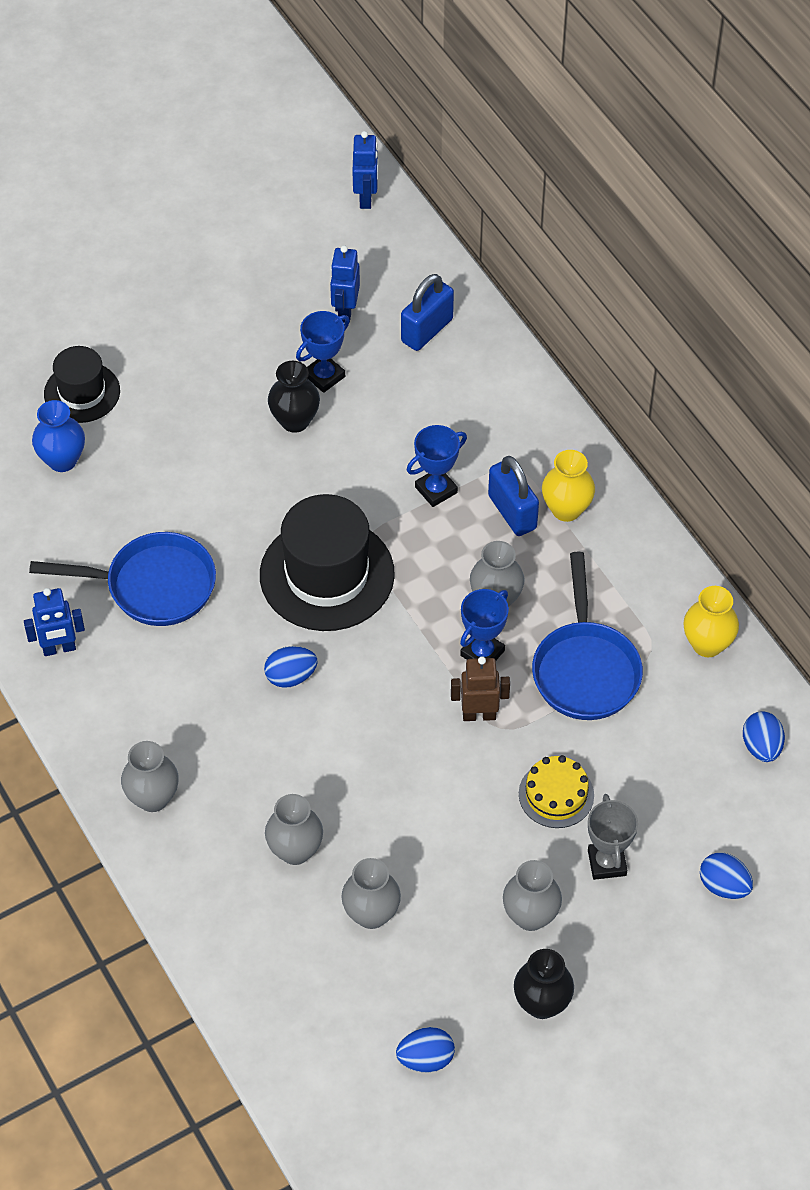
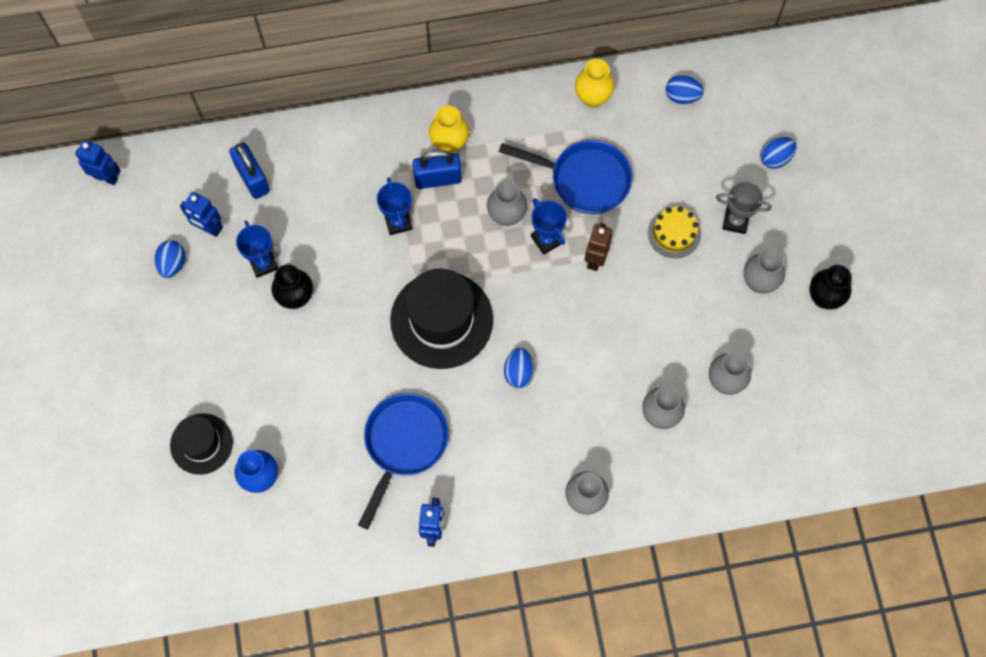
camera: 70 degrees left, 15 degrees up
blue egg [396,1027,455,1072] -> blue egg moved to [154,240,185,278]

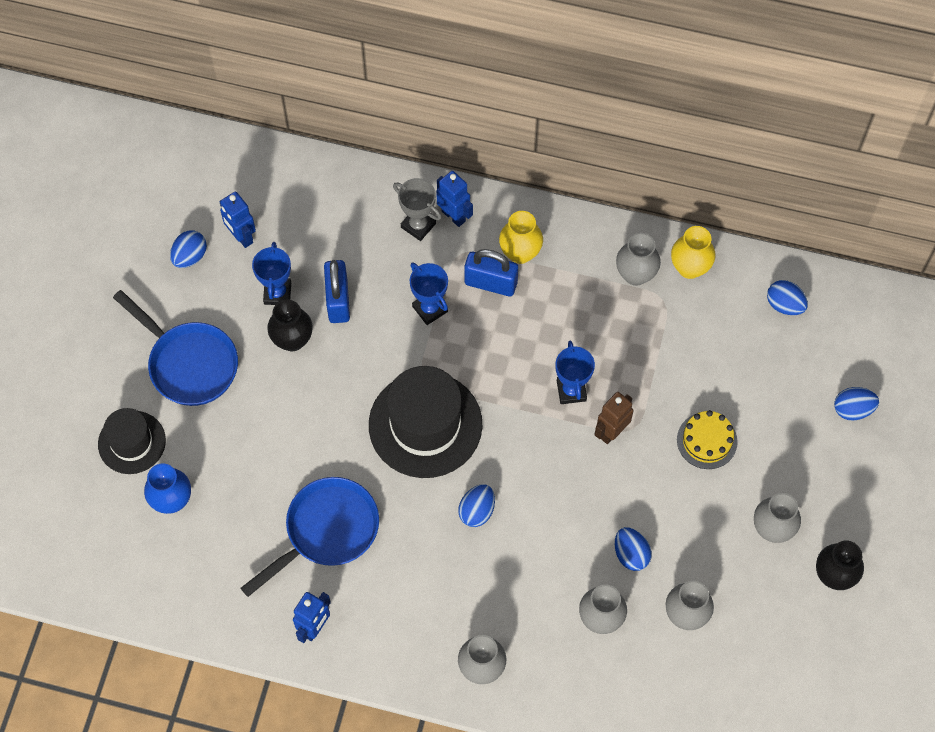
camera: 25 degrees right, 5 degrees down
blue robot [75,140,121,185] -> blue robot moved to [436,171,473,227]
blue padlock [229,142,270,199] -> blue padlock moved to [324,260,350,323]
blue trophy [377,177,412,235] -> blue trophy turned 45 degrees counterclockwise [410,262,448,325]
grey vase [487,180,527,226] -> grey vase moved to [616,233,661,286]
blue pan [499,140,632,214] -> blue pan moved to [113,290,238,406]
grey trophy [716,181,772,234] -> grey trophy moved to [393,178,442,241]
none -> blue egg [615,527,652,571]

